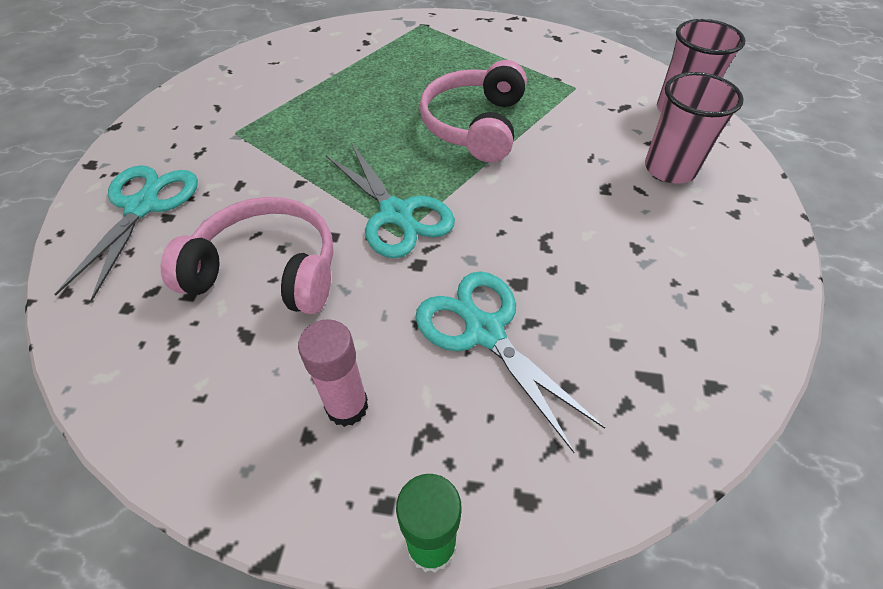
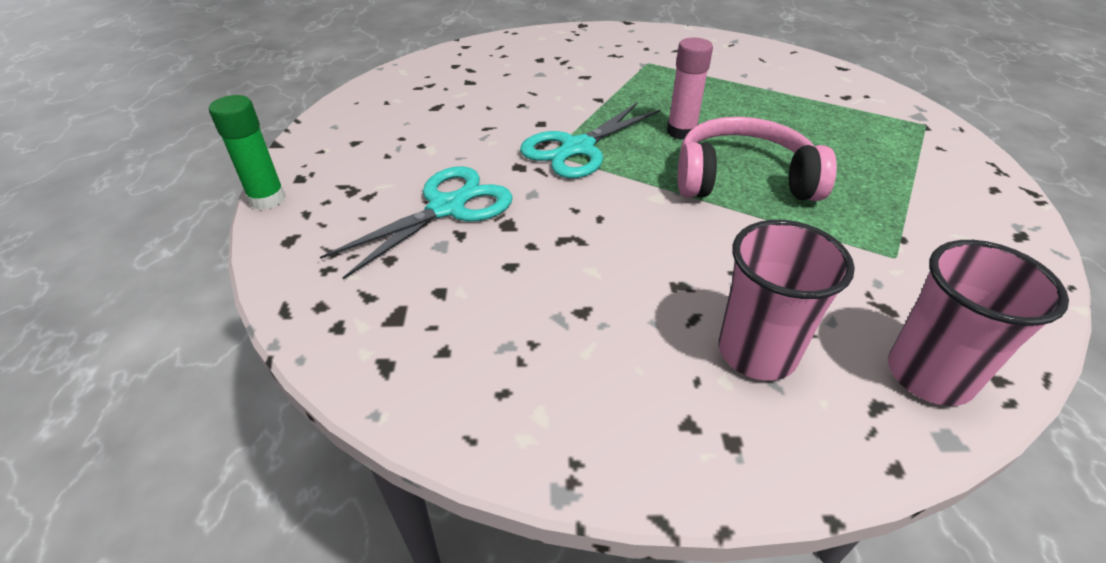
camera: 80 degrees right, 10 degrees down
turquoise scissors [55,165,198,302] -> none
pink headphones [161,197,334,314] -> none
pink glue stick [298,319,368,427] -> pink glue stick moved to [667,38,713,140]

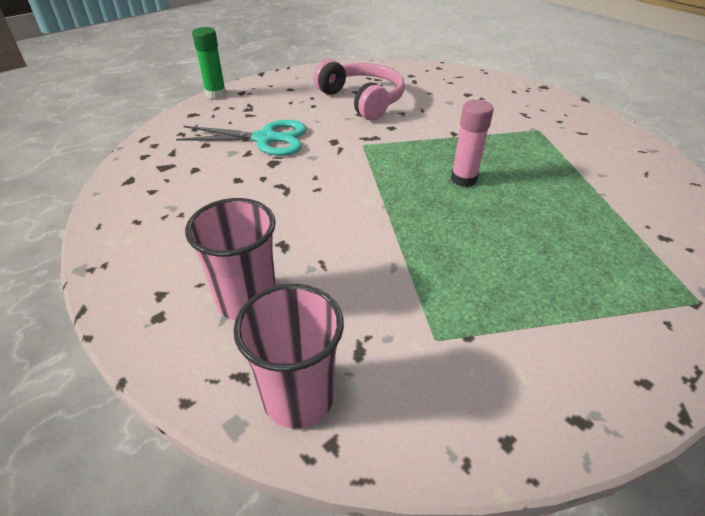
camera: 50 degrees right, 0 degrees up
turquoise scissors [520,102,661,178] -> none
pink headphones [678,117,837,201] -> pink headphones moved to [313,59,405,120]

